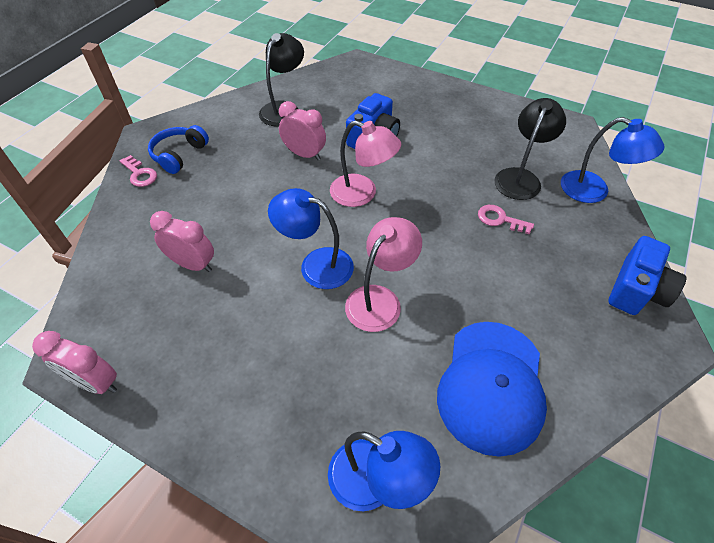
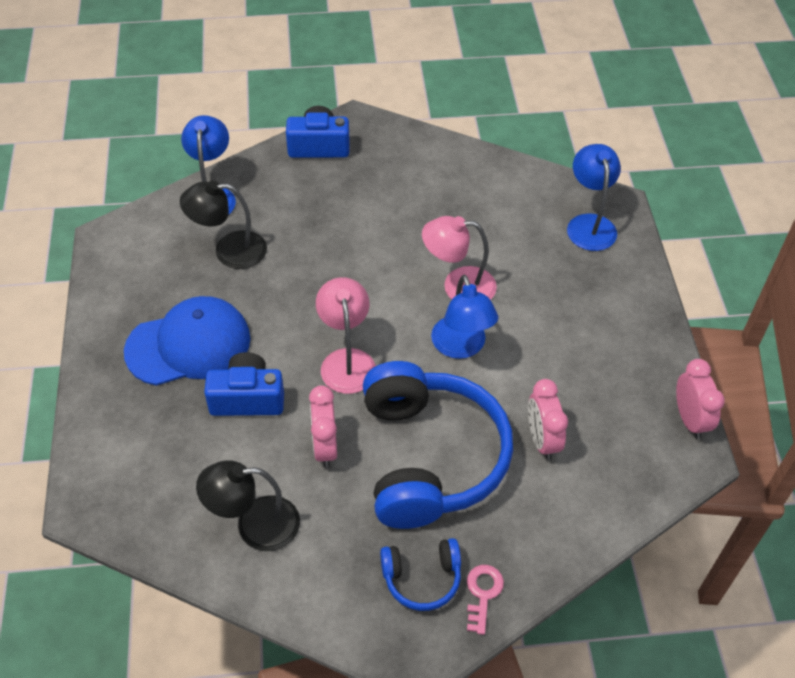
camera: 125 degrees left, 0 degrees up
blue cap [437,322,547,457] -> blue cap moved to [124,296,251,386]
pink key [478,205,534,235] -> none
none -> blue headphones [363,361,513,529]

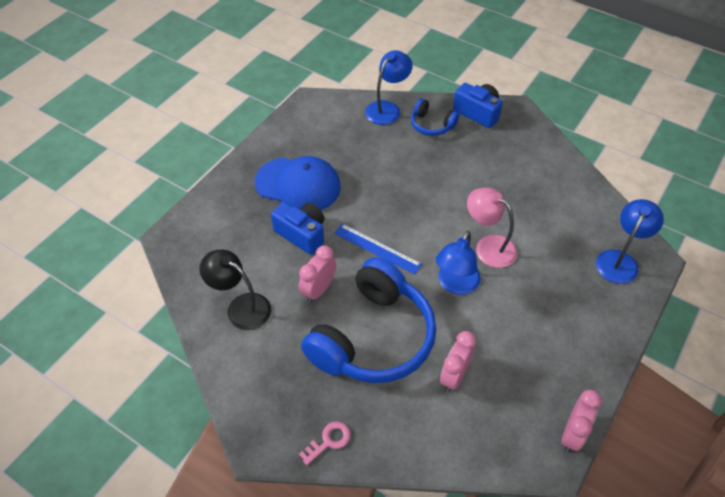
camera: 40 degrees right, 0 degrees up
black lamp [180,180,267,269] -> none
pink lamp [316,277,376,394] -> blue ruler [334,224,422,275]
blue headphones [380,538,461,611] -> blue headphones moved to [411,98,459,136]

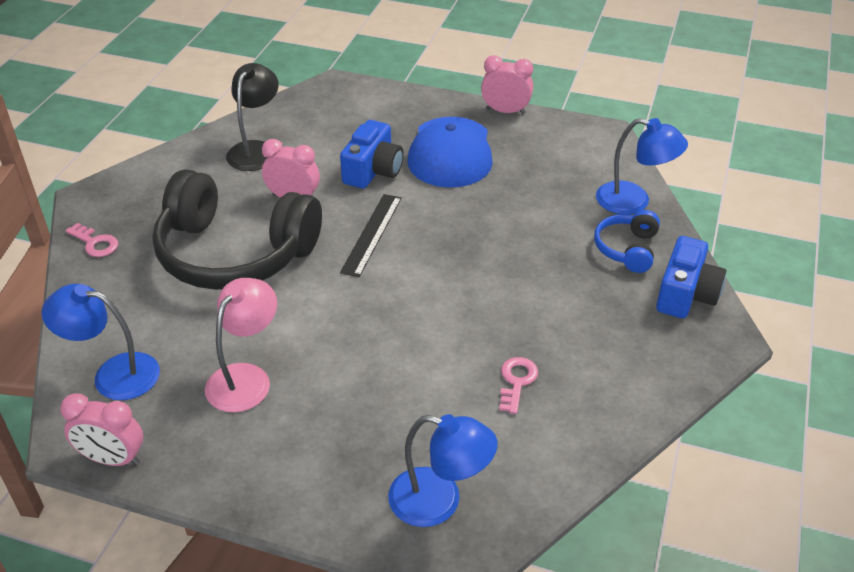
camera: 75 degrees right, 10 degrees down
blue headphones [301,257,436,383] -> black headphones [152,169,322,290]
blue ruler [334,224,422,275] -> black ruler [340,194,402,277]
blue lamp [436,231,481,295] -> blue lamp moved to [42,284,160,400]
pink clock [440,331,476,392] -> pink clock moved to [481,55,533,114]
pink lamp [467,188,517,268] -> pink lamp moved to [205,278,277,412]
none -> pink key [499,357,538,414]

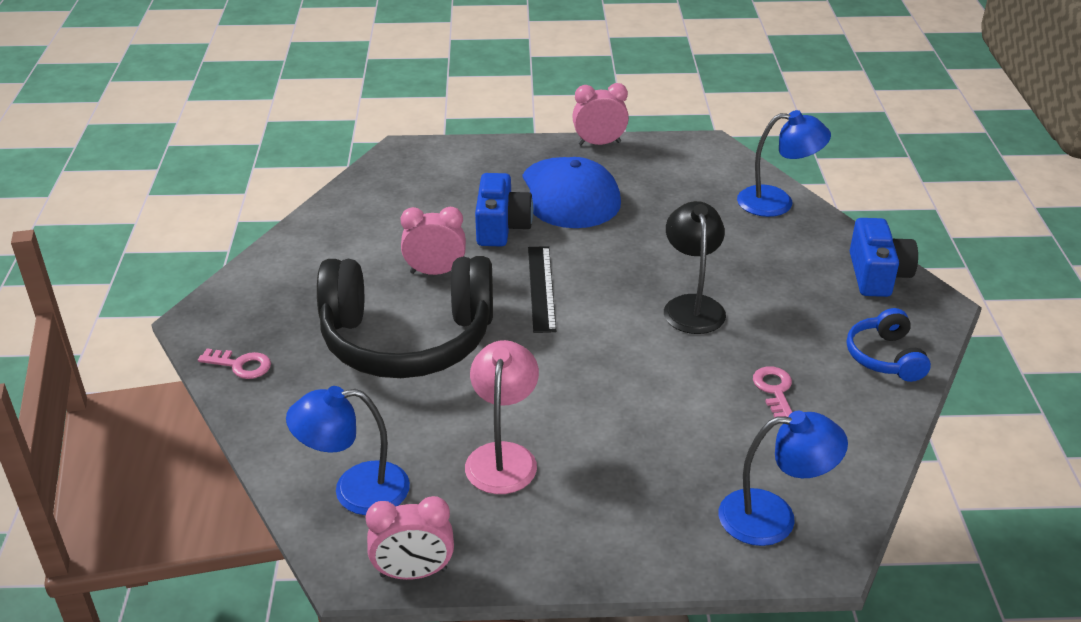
camera: 20 degrees left, 5 degrees down
black lamp [226,63,279,171] -> black lamp moved to [664,201,726,334]
blue headphones [594,210,660,273] -> blue headphones moved to [847,308,931,382]

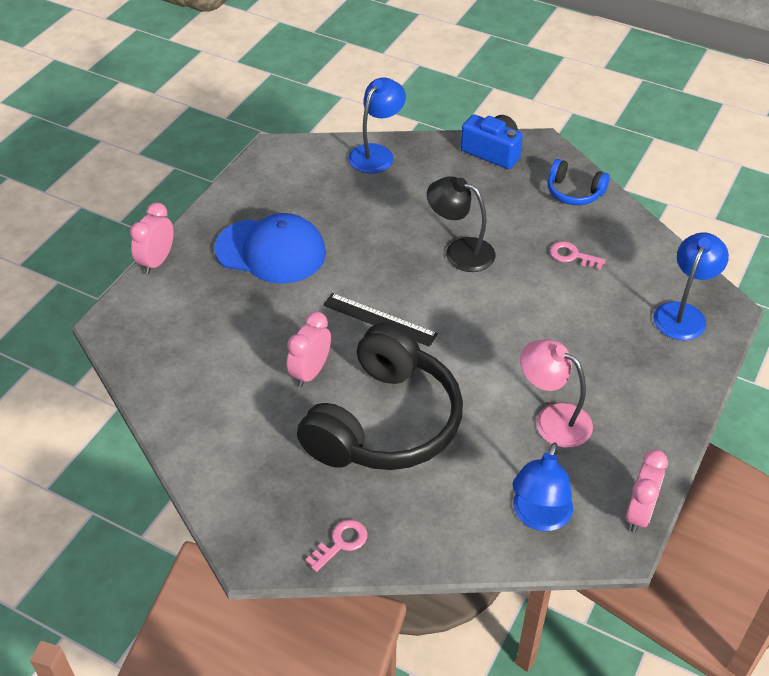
camera: 60 degrees left, 10 degrees up
blue camera [475,173,533,247] -> none
pink clock [572,83,629,145] -> pink clock moved to [130,202,174,274]

